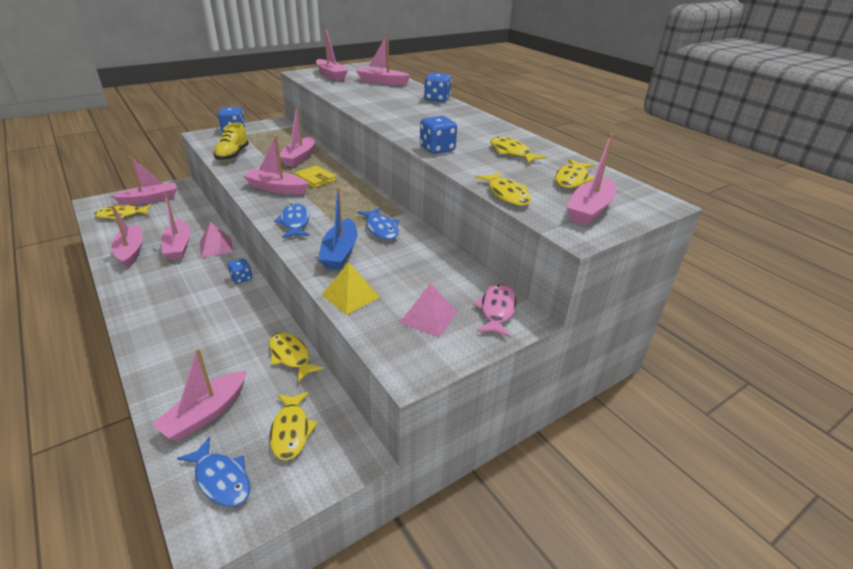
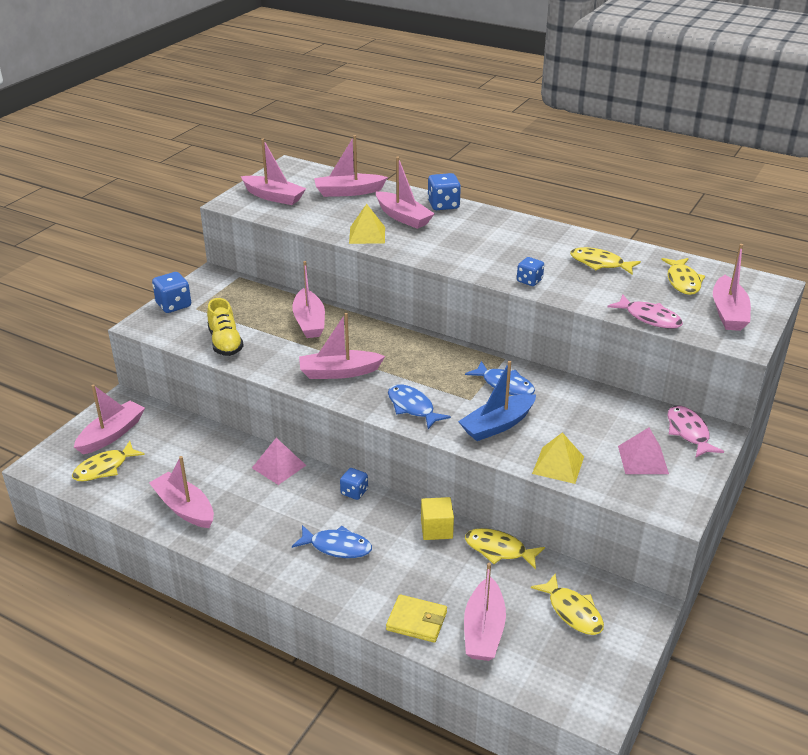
camera: 25 degrees left, 0 degrees up
pink boat [161,194,190,260] -> pink boat moved to [376,157,435,229]
blue fish [177,437,250,507] -> blue fish moved to [292,525,372,558]
yellow wallet [294,166,336,188] -> yellow wallet moved to [386,594,447,643]
blue boat [318,187,357,270] -> blue boat turned 75 degrees clockwise [458,361,536,441]
blue dice [420,116,457,154] -> blue dice [517,257,544,286], size x0.65
yellow fish [476,172,531,206] -> pink fish [607,294,683,329]
none -> yellow pyramid [349,204,385,244]
none -> yellow cube [421,497,454,540]

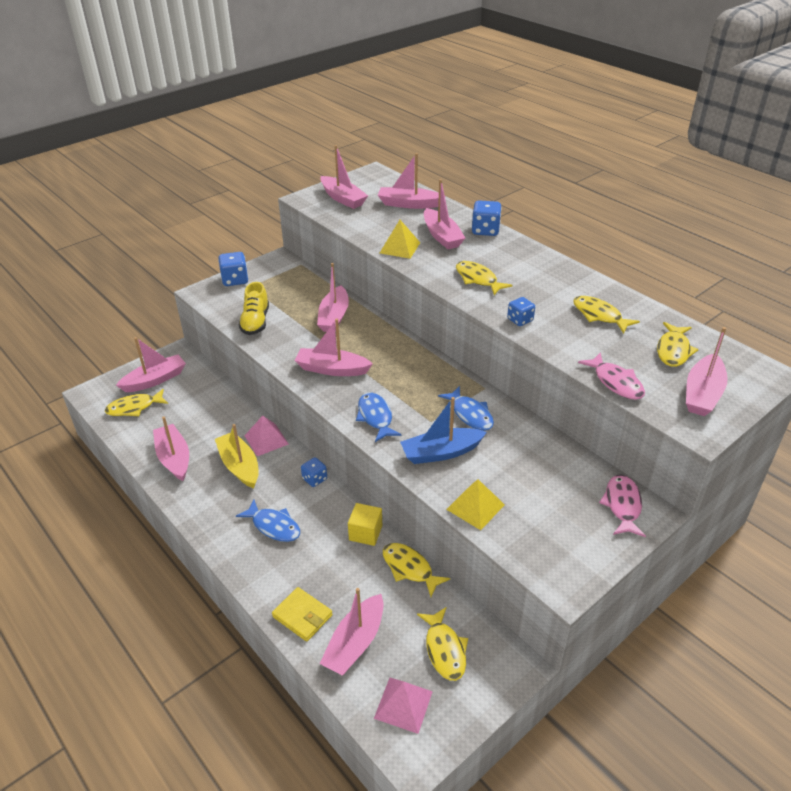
camera: 20 degrees right, 5 degrees up
pink pyramid [618,428,669,474] -> pink pyramid moved to [374,678,433,734]
none -> yellow boat [215,424,259,488]
none -> yellow fish [456,261,512,295]

